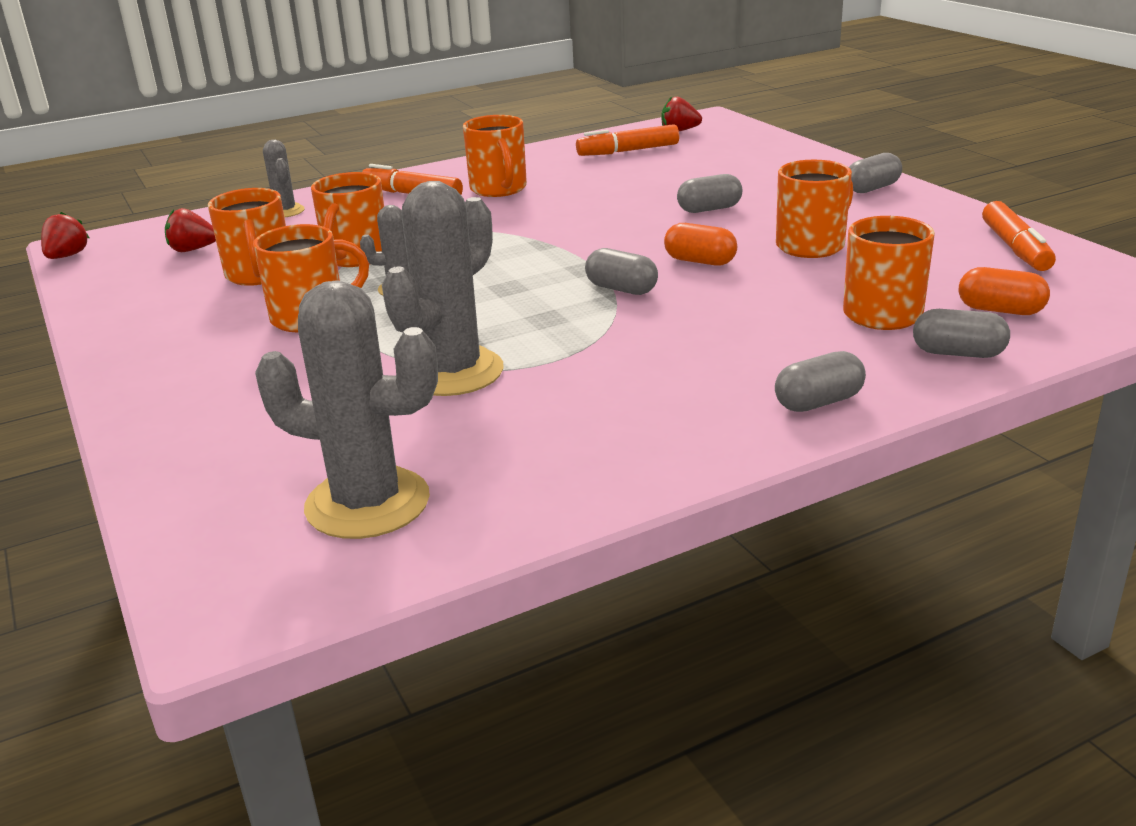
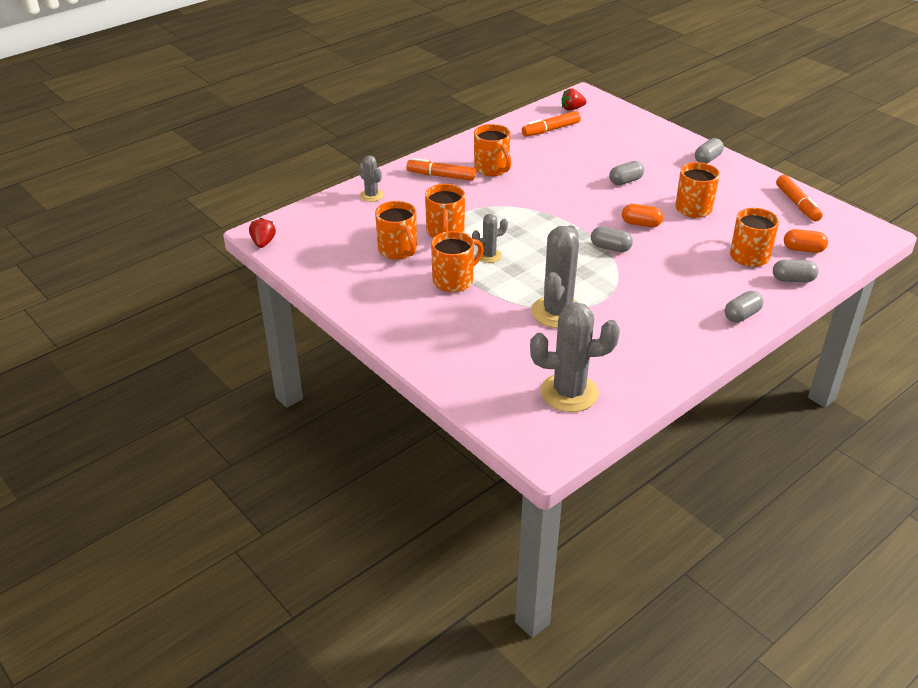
camera: 15 degrees left, 10 degrees up
red strawberry [165,208,216,252] -> none

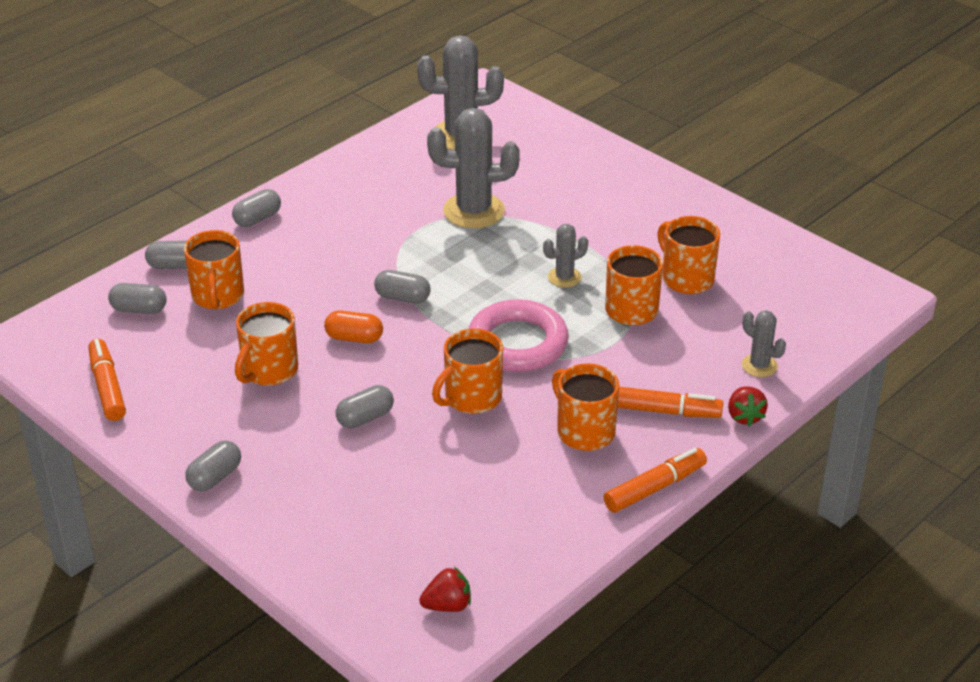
camera: 175 degrees right, 0 degrees up
red strawberry [249,218,276,248] -> red strawberry moved to [728,386,768,426]
orange mug [431,231,484,292] -> orange mug moved to [432,329,503,414]
orange marker [522,111,581,137] -> orange marker moved to [604,448,707,513]
grey cactus [531,225,579,328] -> grey cactus turned 75 degrees clockwise [427,108,520,228]
orange capsule [784,229,828,253] -> grey capsule [108,283,167,314]
none -> pink ring [469,299,569,372]

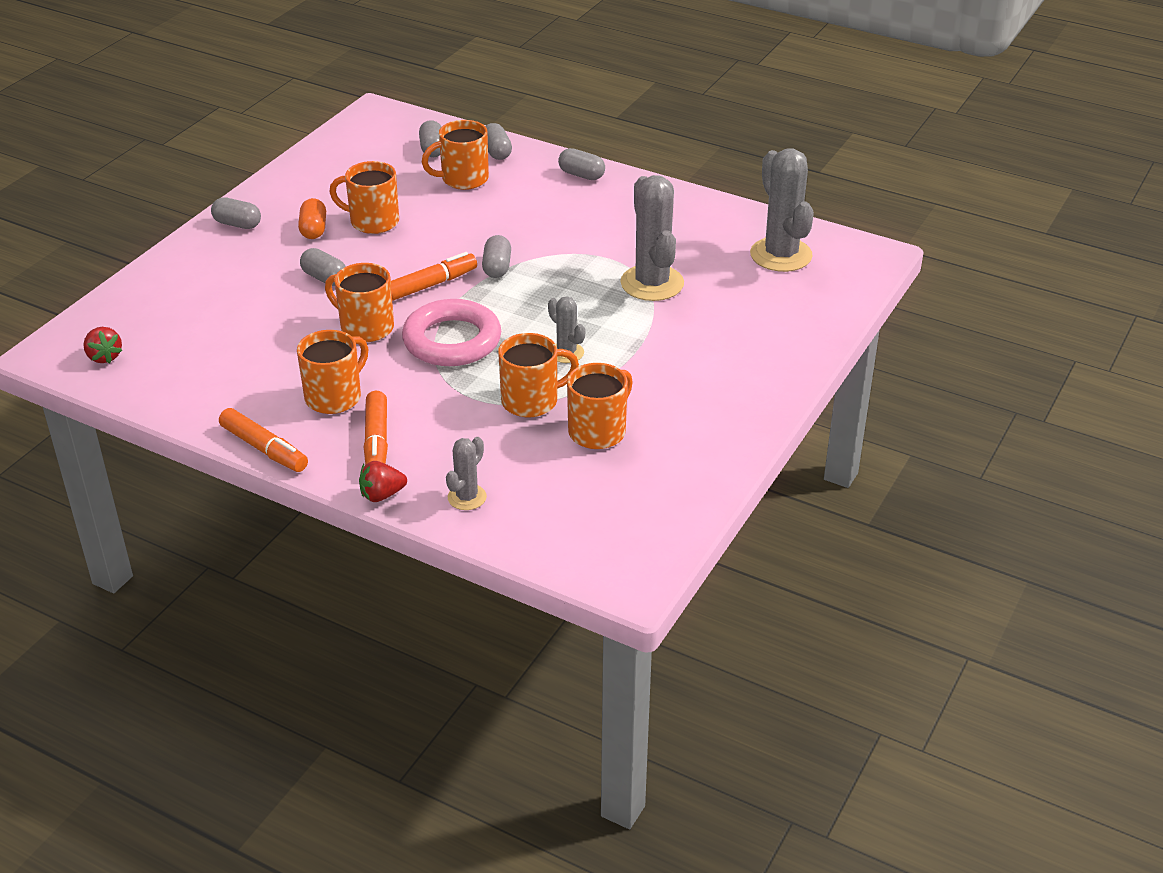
camera: 75 degrees right, 0 degrees up
orange marker [88,339,126,421] -> orange marker moved to [391,252,477,301]
orange capsule [324,310,383,343] -> orange capsule moved to [298,198,326,239]

